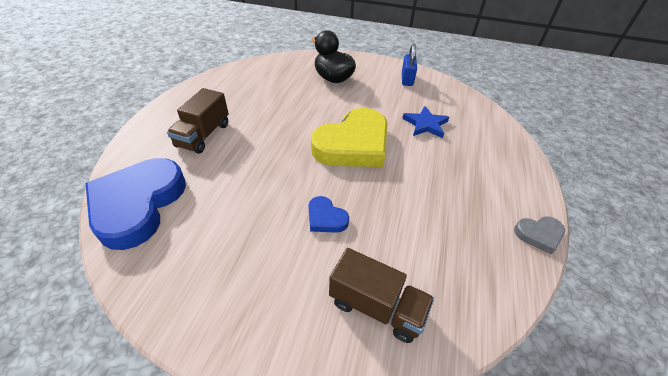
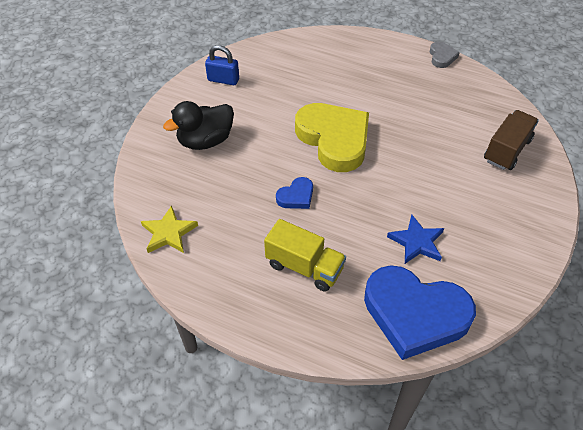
camera: 80 degrees left, 5 degrees up
brown truck [167,88,229,154] -> yellow truck [264,219,346,292]
blue heart [308,196,349,233] -> blue heart moved to [276,177,313,209]
blue star [402,106,449,138] -> blue star moved to [387,215,444,264]
none -> yellow star [141,205,198,253]

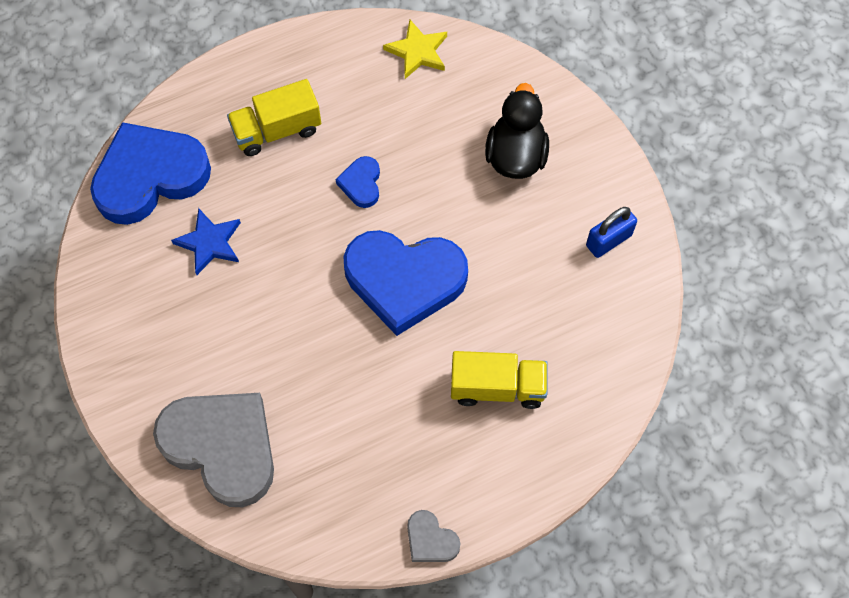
camera: 130 degrees right, 15 degrees up
yellow heart [295,103,369,172] -> blue heart [343,230,468,336]
brown truck [484,110,539,170] -> grey heart [153,393,274,507]
none -> yellow truck [451,351,548,409]

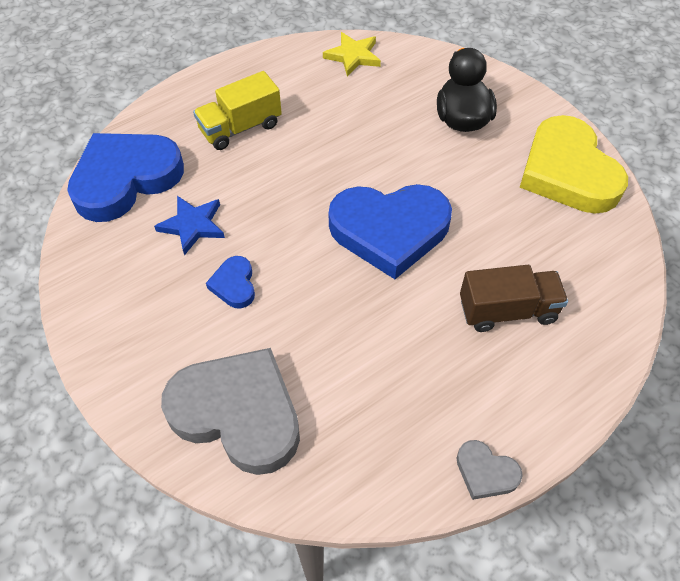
camera: 10 degrees left, 10 degrees down
blue heart [336,156,380,208] -> blue heart moved to [206,256,255,308]
yellow truck [451,351,548,409] -> brown truck [460,265,568,332]
blue padlock [586,207,637,258] -> yellow heart [520,115,628,214]

